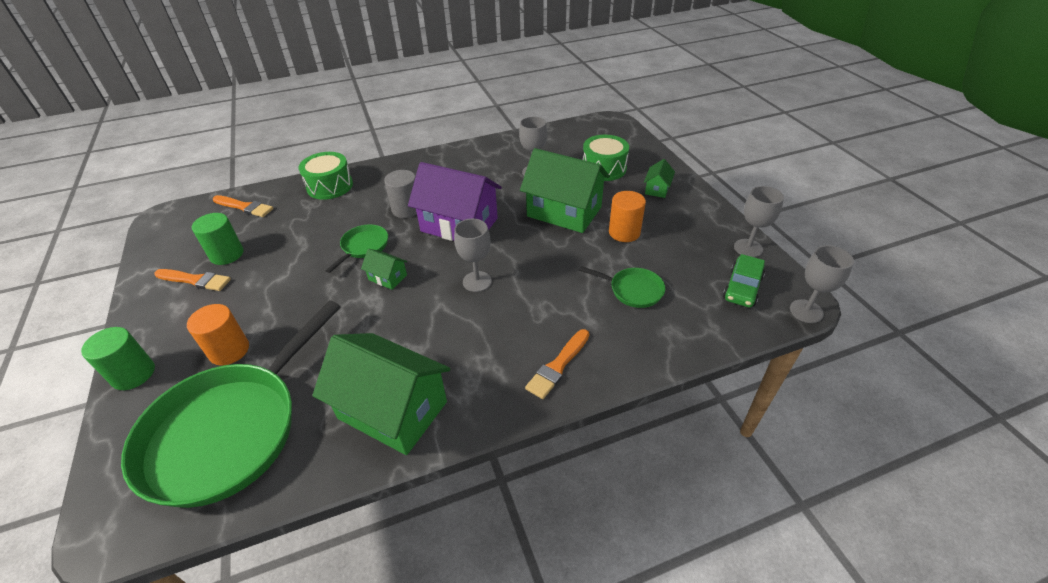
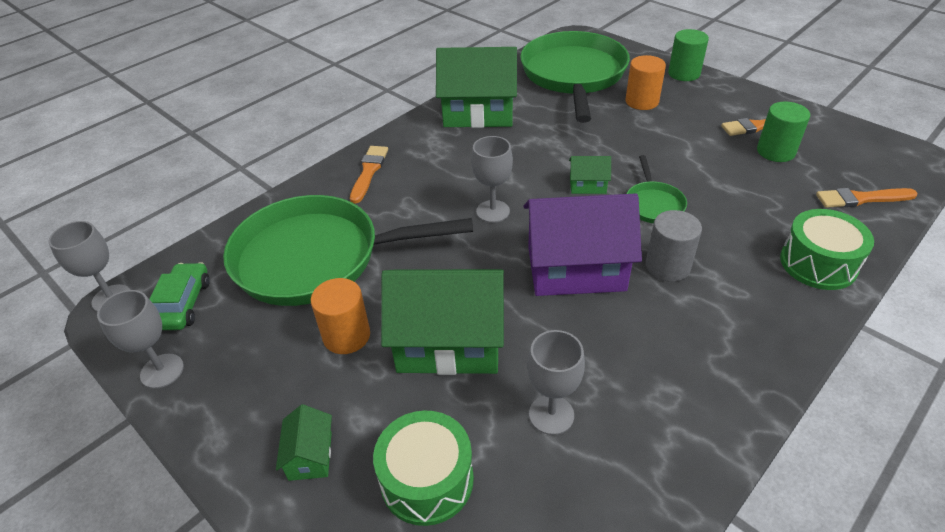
camera: 155 degrees right, 0 degrees up
green pan [579,266,665,308] -> green pan [223,195,473,306], size x2.32

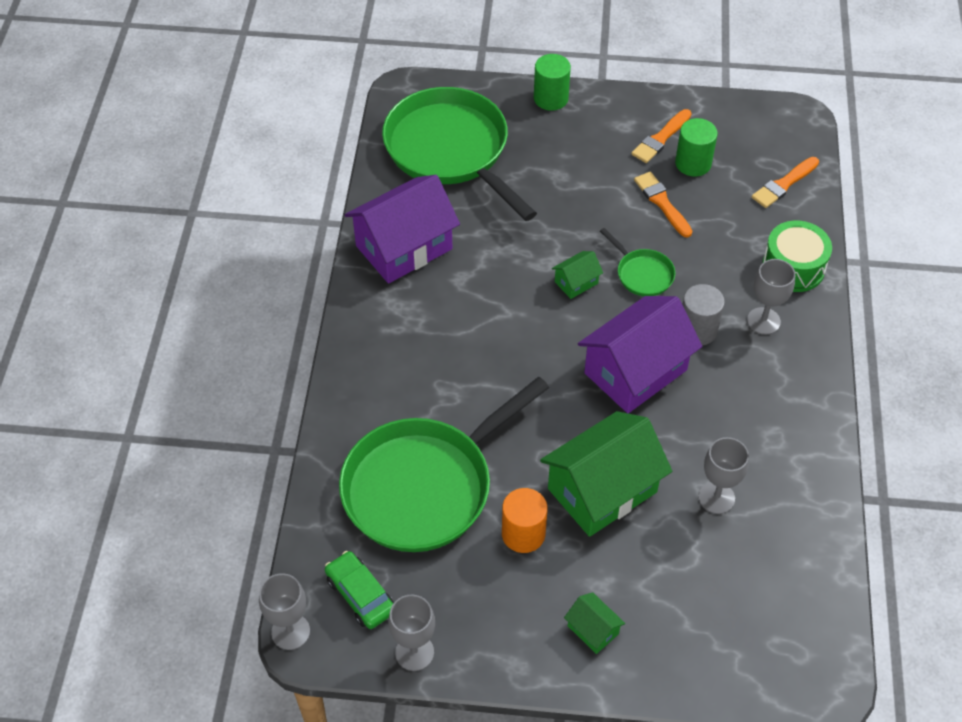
camera: 40 degrees left, 10 degrees up
orange brush [350,146,388,203] -> orange brush moved to [634,172,692,238]
green drum [373,411,474,526] -> none
green house [436,47,517,128] -> purple house [345,175,460,284]
grey goblet [471,136,513,223] -> grey goblet moved to [747,259,795,335]
orange cylinder [625,55,666,110] -> none

